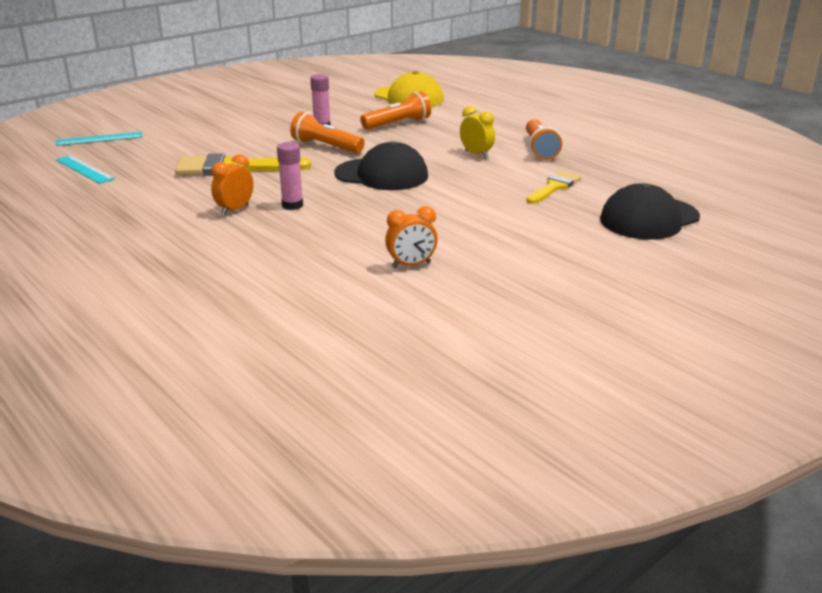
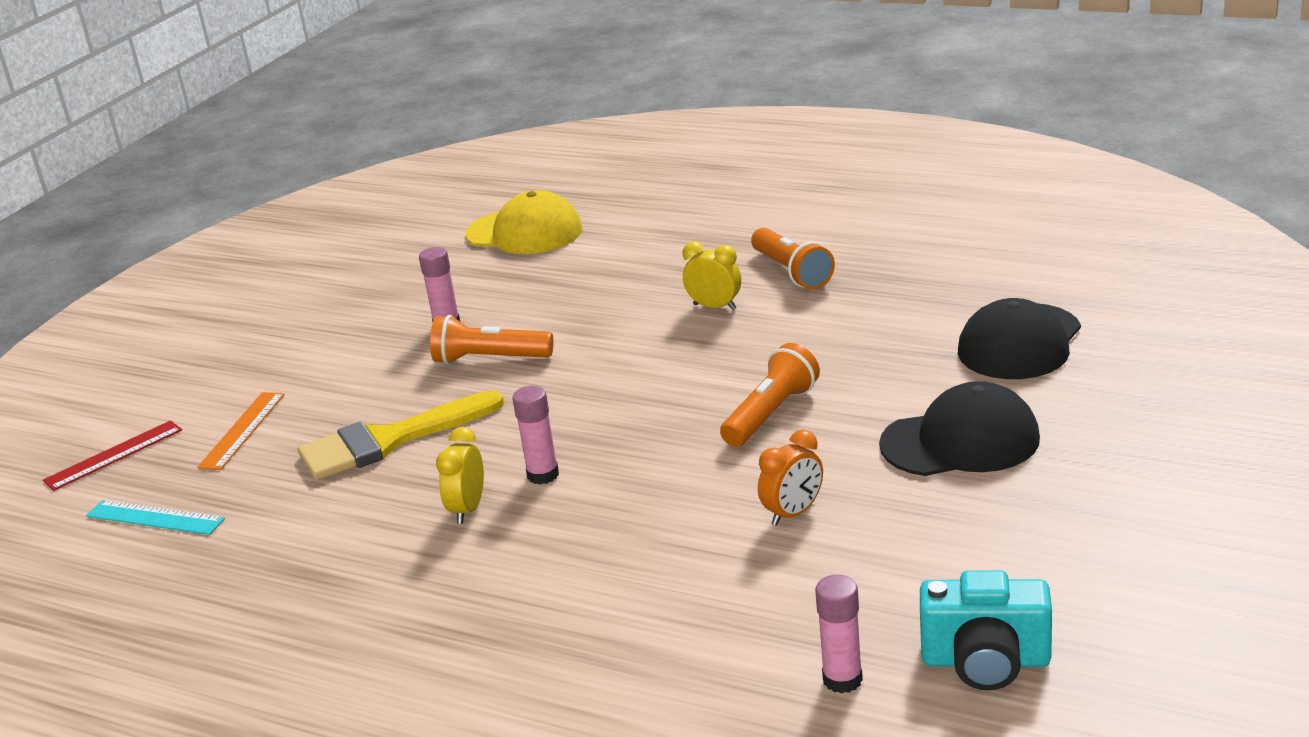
camera: 20 degrees left, 0 degrees up
turquoise ruler [56,132,143,146] -> red ruler [43,420,182,491]
orange clock [211,154,254,215] -> yellow clock [436,427,484,524]
black cap [334,141,428,190] -> black cap moved to [879,381,1040,476]
orange flashlight [360,91,431,130] -> orange flashlight moved to [720,343,820,447]
yellow brush [526,171,581,204] -> none
none -> orange ruler [197,392,285,470]
none -> pink glue stick [815,575,863,693]
none -> turquoise camera [920,570,1052,691]

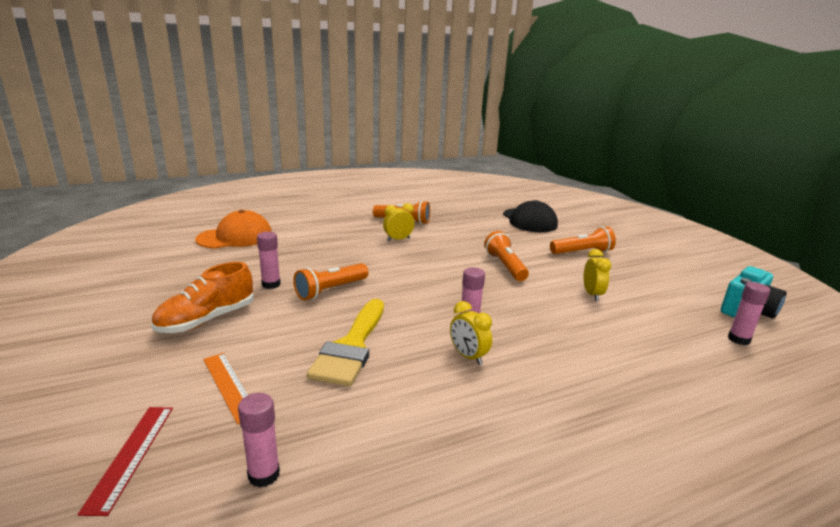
camera: 55 degrees left, 5 degrees down
turquoise ruler [86,500,225,535] -> pink glue stick [238,393,280,488]
yellow cap [466,190,582,254] -> orange cap [196,210,272,249]
orange clock [758,430,823,526] -> yellow clock [584,249,611,301]
black cap [879,381,1040,476] -> orange flashlight [550,227,616,254]
none -> orange shoe [151,262,254,333]

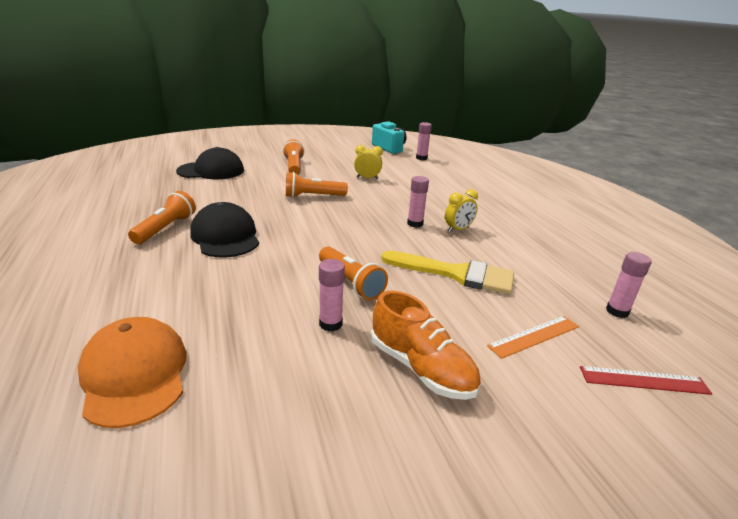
camera: 85 degrees left, 5 degrees up
yellow clock [383,203,414,241] -> black cap [190,202,259,258]

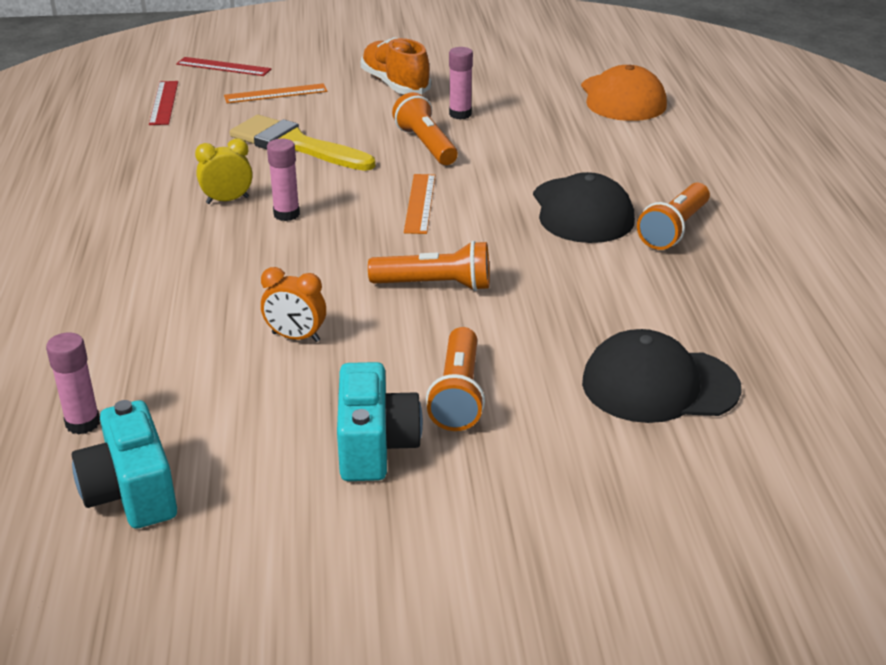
camera: 165 degrees left, 5 degrees up
yellow clock [354,145,383,179] -> orange clock [261,267,326,342]
pink glue stick [606,252,652,318] -> red ruler [149,81,178,125]
none -> turquoise camera [337,362,423,481]
none -> orange ruler [404,174,435,234]

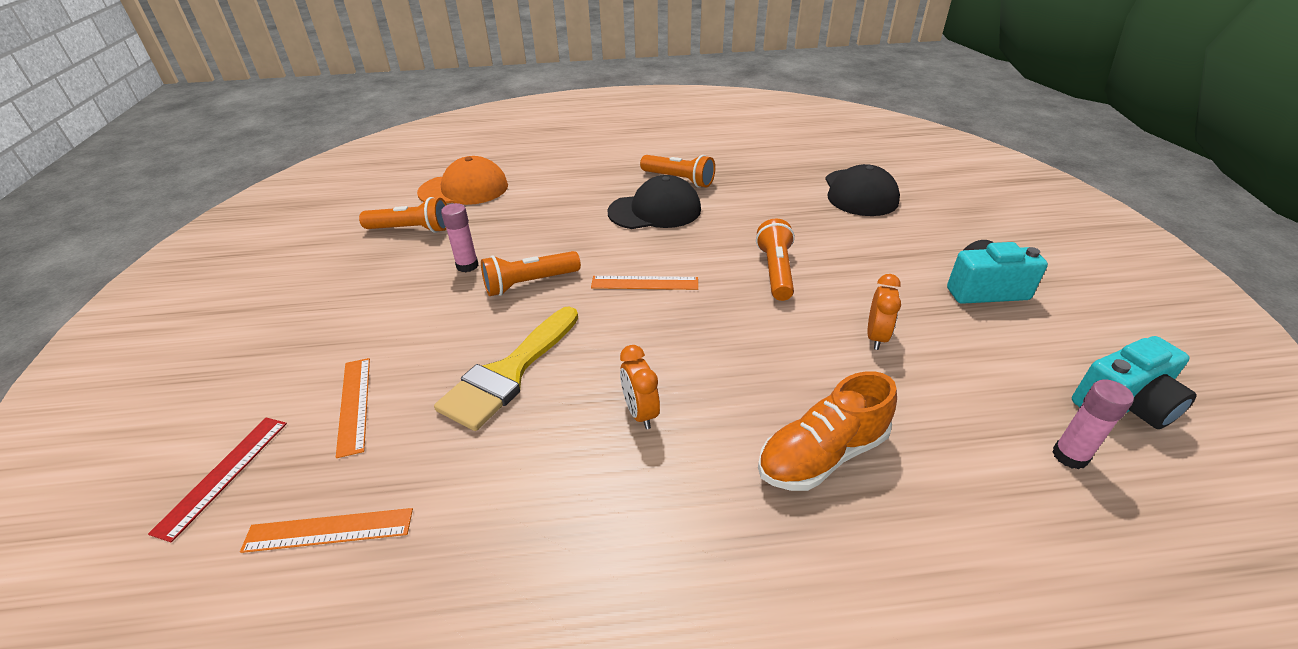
camera: 90 degrees left, 5 degrees up
red ruler [149,81,178,125] -> orange ruler [240,508,413,553]
yellow clock [195,138,253,204] -> orange clock [620,345,660,429]
pink glue stick [267,138,300,221] -> none
orange shoe [361,37,431,94] -> orange shoe moved to [758,371,897,491]
orange flashlight [426,327,485,431] -> orange flashlight moved to [359,197,447,233]

